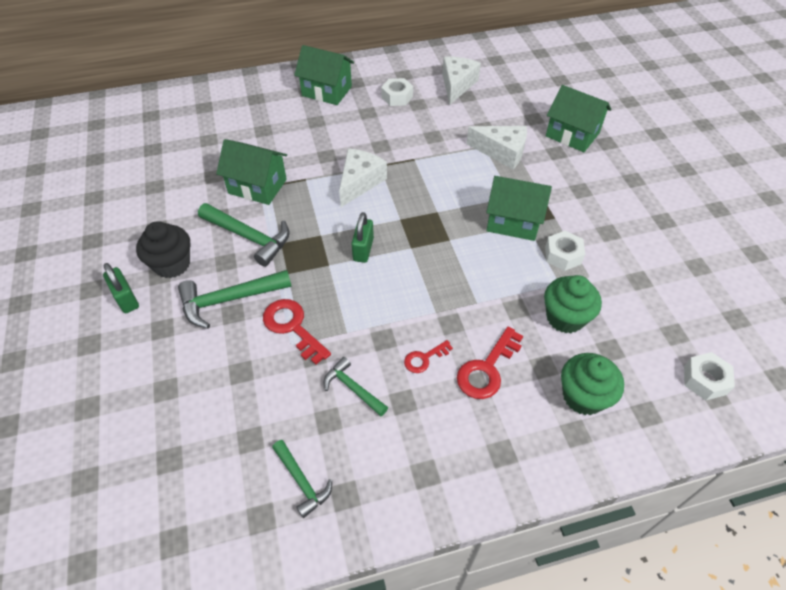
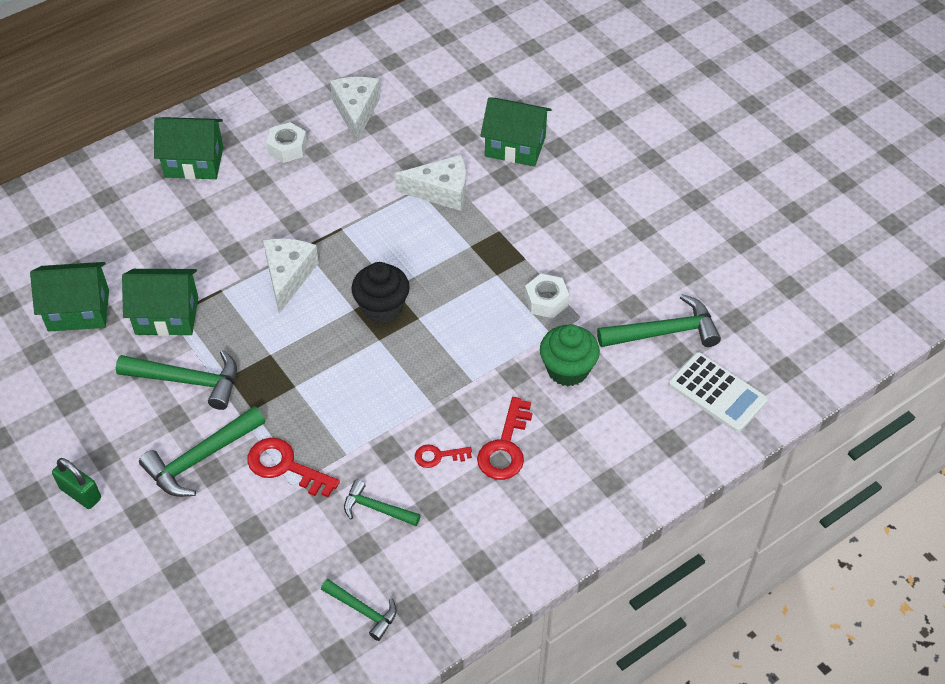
camera: 20 degrees left, 0 degrees up
black cupcake [136,221,190,278] -> black cupcake moved to [351,262,410,323]
green padlock [351,212,374,263] -> none
red key [404,340,453,373] -> red key turned 45 degrees clockwise [415,444,472,468]
green house [486,176,552,241] -> green house moved to [30,262,109,332]
green cupcake [561,353,624,415] -> none
white nut [684,352,735,400] -> white calculator [669,352,768,432]
none -> green hammer [597,294,721,347]

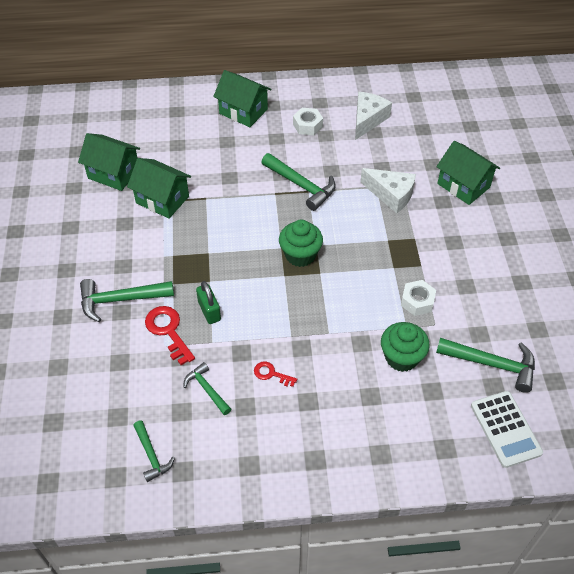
camera: 30 degrees right, 0 degrees up
green padlock [52,458,101,509] -> green padlock moved to [196,281,221,324]
green hammer [116,350,237,410] -> green hammer moved to [261,153,336,211]
white cheese [263,239,319,314] -> none
black cupcake [351,262,410,323] -> green cupcake [279,220,323,267]
red key [477,397,533,480] -> none

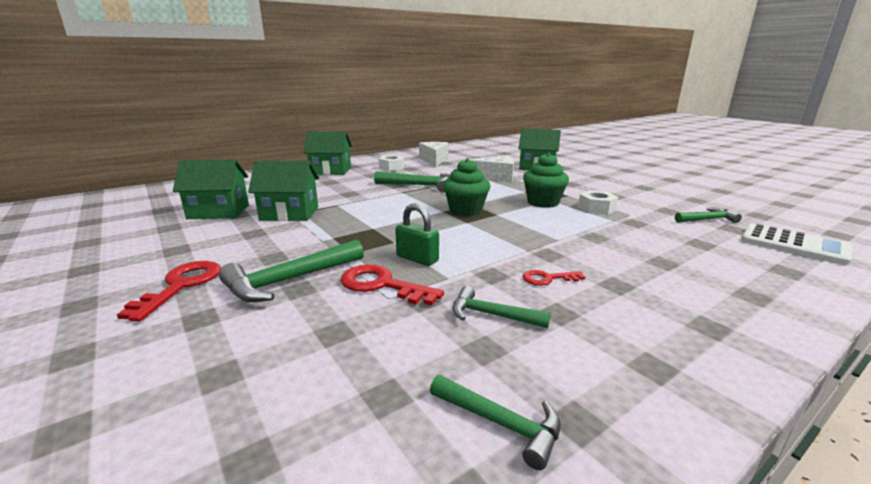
camera: 30 degrees left, 30 degrees down
green cupcake [381,322,430,372] -> green cupcake moved to [523,153,569,208]
green hammer [436,338,535,393] -> green hammer [675,207,742,223], size x0.60
none -> red key [117,261,221,322]

